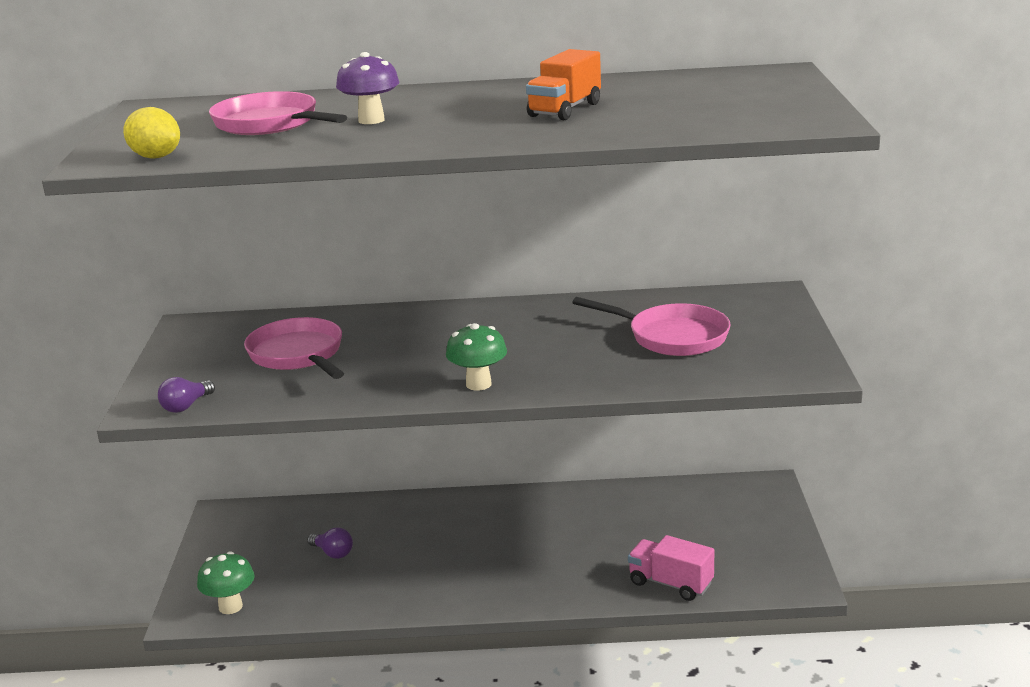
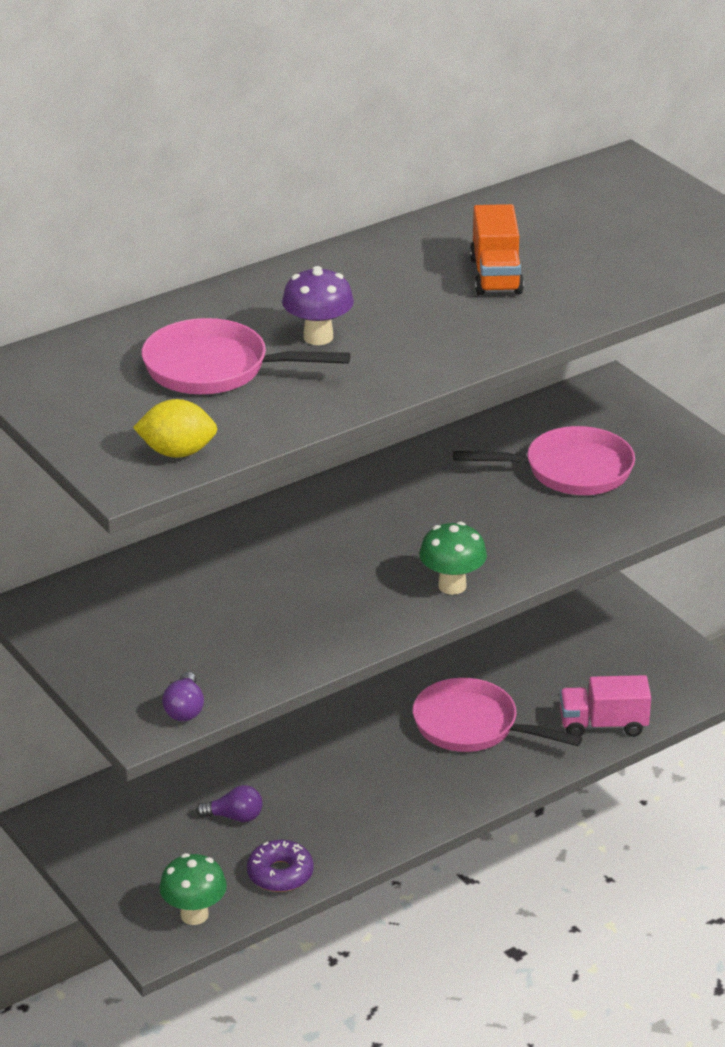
camera: 35 degrees left, 10 degrees up
pink pan [244,317,344,379] -> pink pan moved to [413,678,582,752]
none -> purple donut [247,840,314,892]

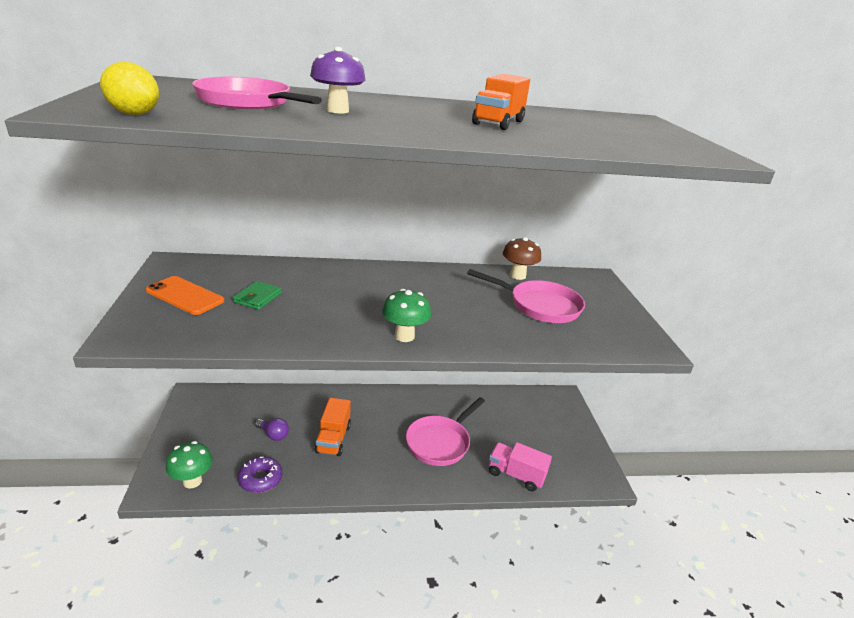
camera: 25 degrees right, 5 degrees down
purple light bulb [162,672,204,721] -> none
pink pan [413,678,582,752] -> pink pan turned 105 degrees counterclockwise [406,397,485,466]
none -> orange phone [146,276,224,315]
none -> green wallet [233,281,282,310]
none -> orange truck [315,398,351,456]
none -> brown mushroom [503,237,541,280]

